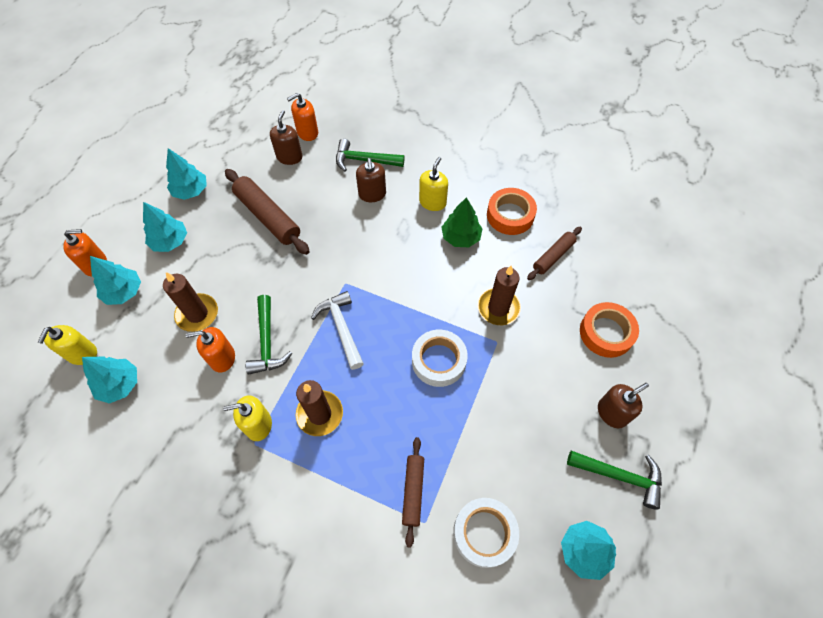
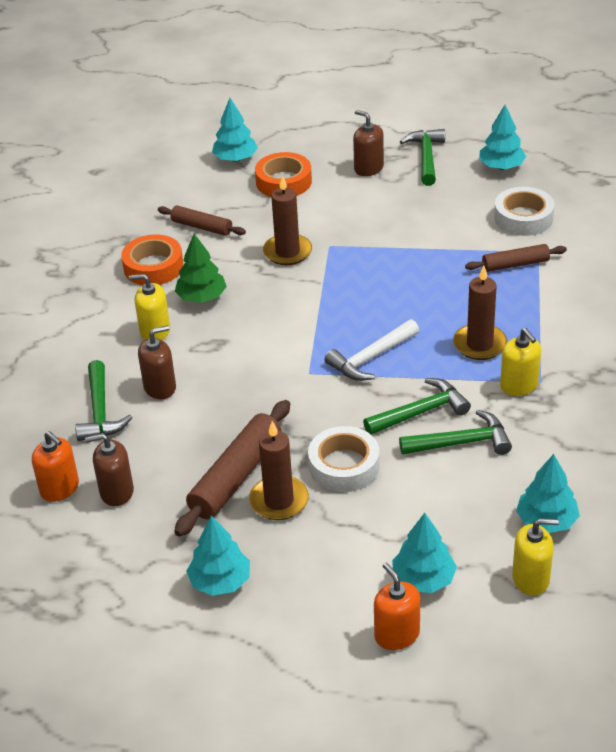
camera: 105 degrees left, 20 degrees down
turquoise tree [143,202,187,252] -> turquoise tree moved to [212,98,258,162]
brown candle [163,272,218,332] -> brown candle moved to [249,421,309,520]
orange soap dispenser [186,327,235,372] -> green hammer [399,410,512,455]
white tape [412,330,468,387] -> white tape moved to [308,426,380,492]

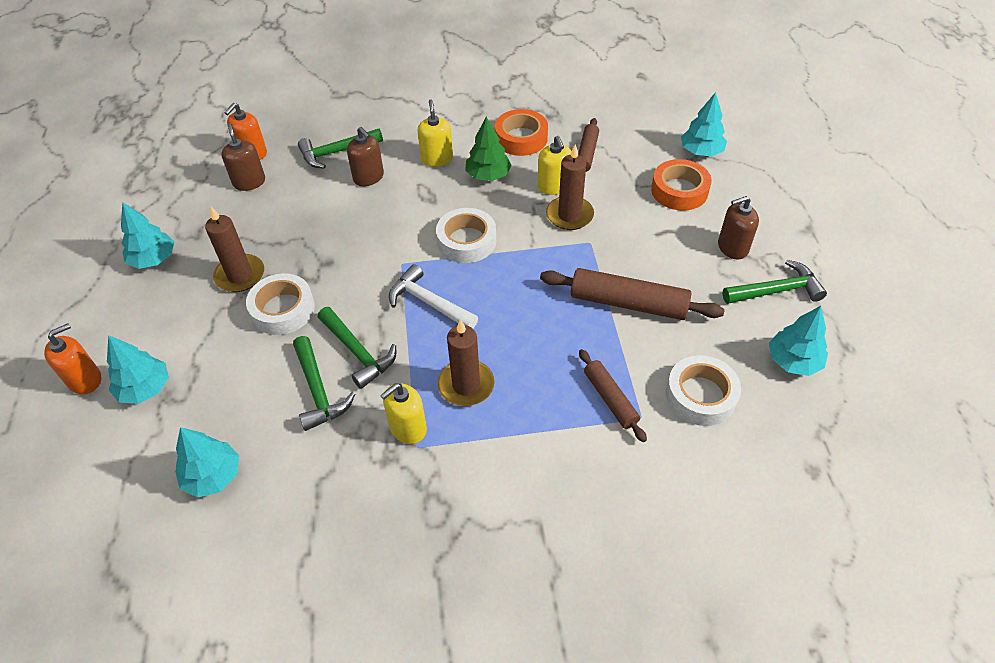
camera: 75 degrees right, 10 degrees up
brown rolling pin [174,400,290,537] -> brown rolling pin moved to [540,268,725,320]
brown soap dispenser [353,110,384,176] -> brown soap dispenser turned 135 degrees counterclockwise [718,196,759,259]
yellow soap dispenser [512,518,559,596] -> yellow soap dispenser moved to [538,136,571,195]
none -> white tape [436,208,496,263]

